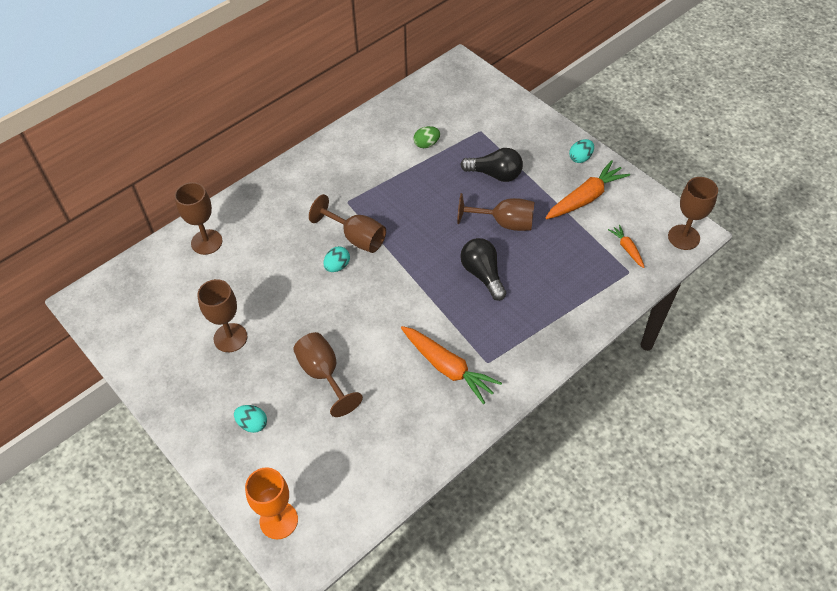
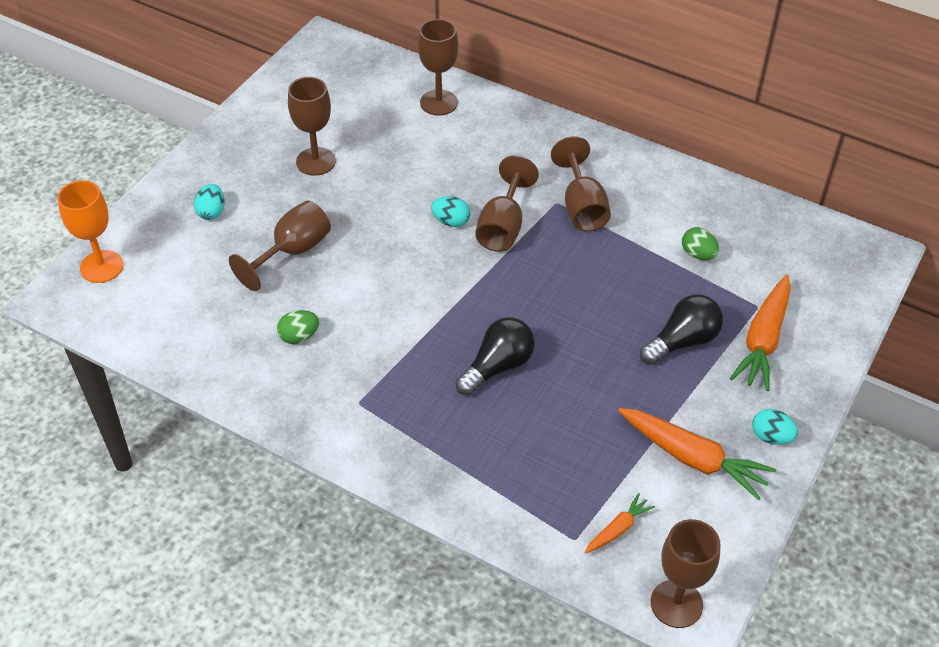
camera: 70 degrees right, 5 degrees down
orange carrot [401,326,502,404] -> orange carrot moved to [730,275,791,391]
brown goblet [457,193,534,231] -> brown goblet moved to [551,136,611,232]
black light bulb [460,148,523,182] -> black light bulb turned 120 degrees counterclockwise [640,294,723,365]
none -> green egg [277,310,319,344]

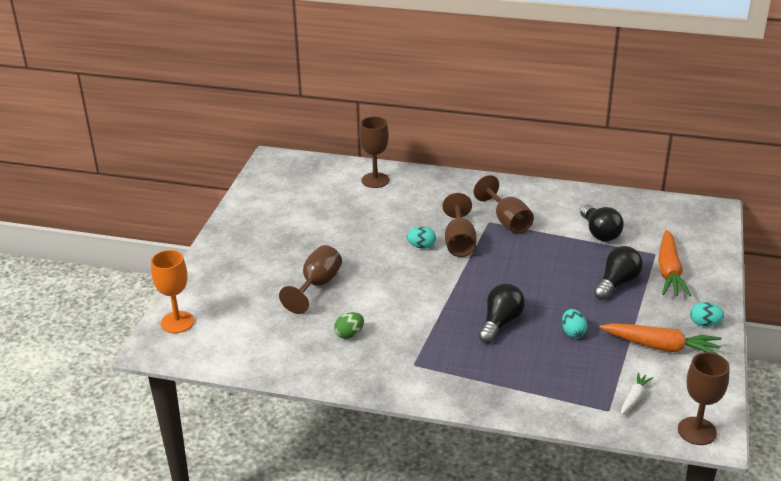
camera: 15 degrees left, 15 degrees down
turquoise egg [194,184,225,220] -> turquoise egg moved to [562,309,587,338]
brown goblet [288,77,336,176] -> none
orange carrot [585,493,655,553] -> white carrot [621,372,653,415]
green egg [682,227,719,260] -> black light bulb [580,204,624,241]

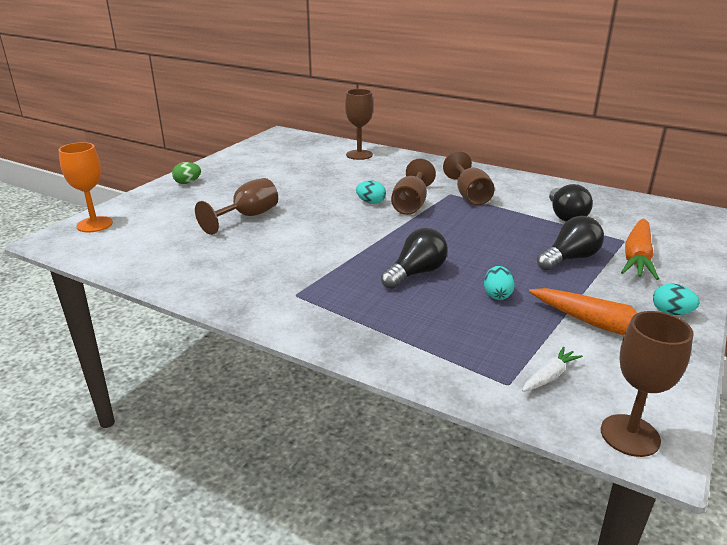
camera: 15 degrees right, 5 degrees down
green egg [334,312,364,339] -> green egg moved to [172,162,201,184]

